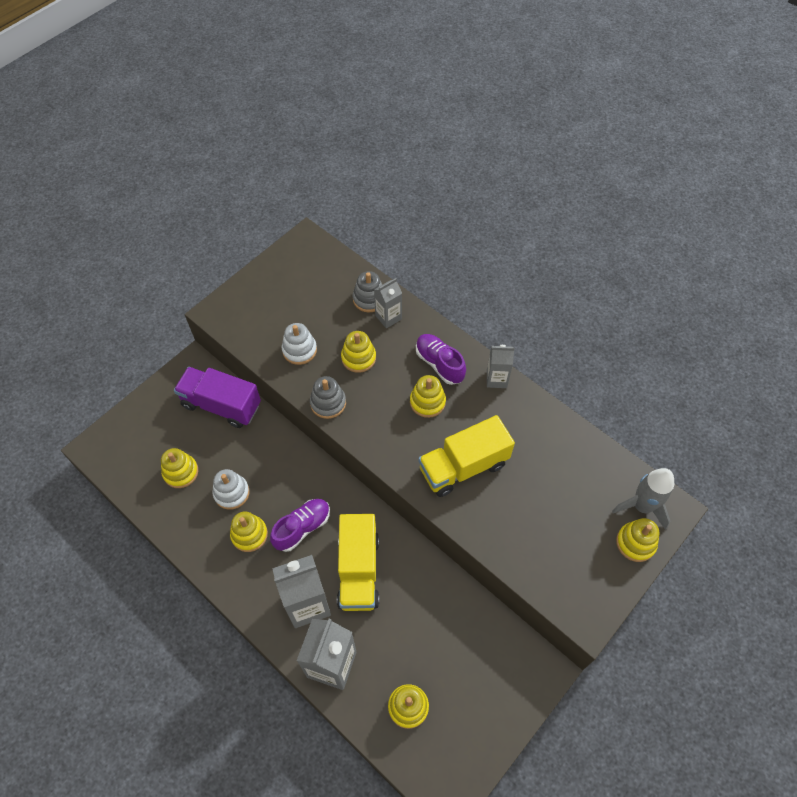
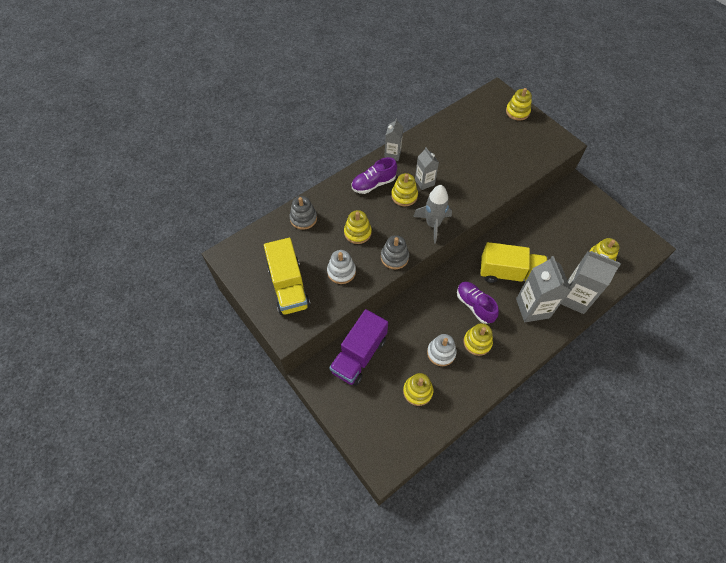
camera: 80 degrees left, 0 degrees up
grey carton [374,278,402,328] -> grey carton moved to [415,147,439,190]
yellow truck [418,415,515,497] -> yellow truck moved to [264,238,311,315]
grey rocket [612,468,674,530] -> grey rocket moved to [413,185,452,243]

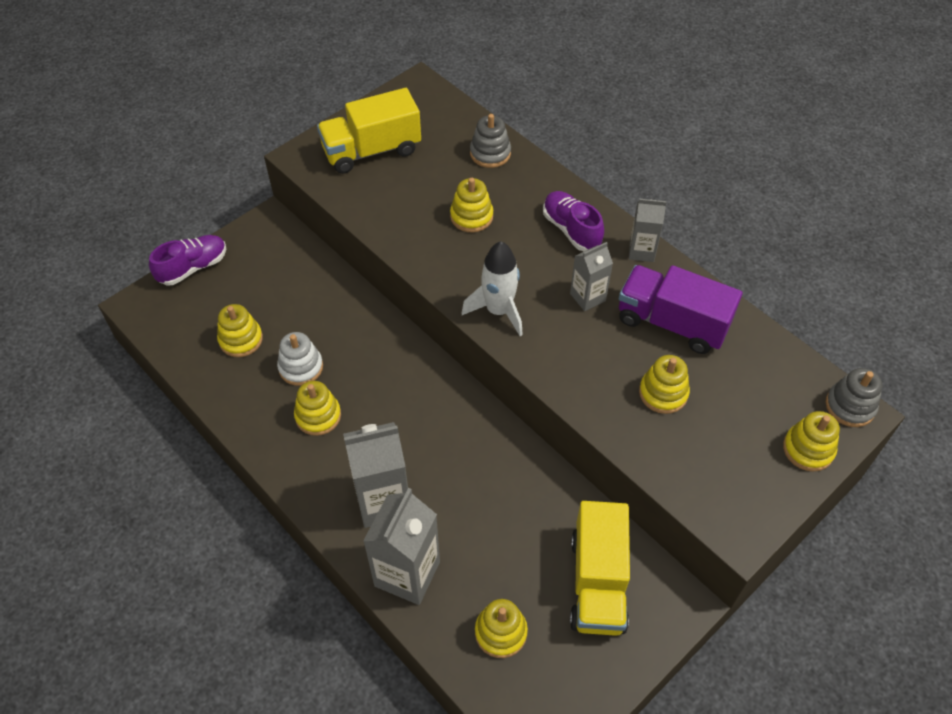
camera: 85 degrees right, 5 degrees down
white stacking toy [327,250,356,284] -> none
purple truck [329,309,388,386] -> purple truck moved to [619,265,743,354]
grey stacking toy [381,235,409,270] -> grey stacking toy moved to [825,368,882,427]
yellow stacking toy [391,173,418,206] -> yellow stacking toy moved to [639,355,690,414]
grey rocket [413,185,452,243] -> white rocket [462,241,523,336]
purple shoe [457,282,499,324] -> purple shoe moved to [149,235,226,285]
yellow truck [481,242,548,283] -> yellow truck moved to [570,501,630,636]

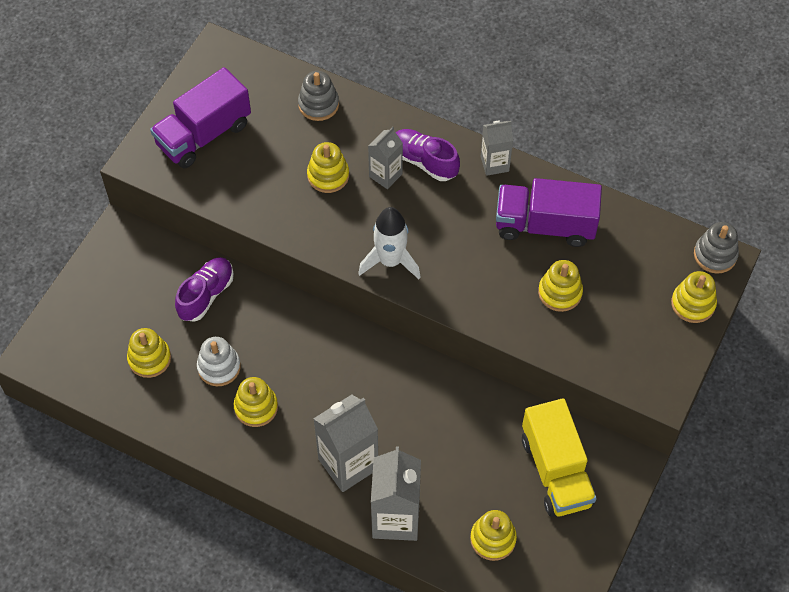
camera: 20 degrees left, 5 degrees up
purple shoe [149,235,226,285] -> purple shoe moved to [175,257,234,322]
yellow truck [317,88,421,174] -> purple truck [150,67,251,169]
grey carton [570,242,613,311] -> grey carton moved to [368,127,403,189]

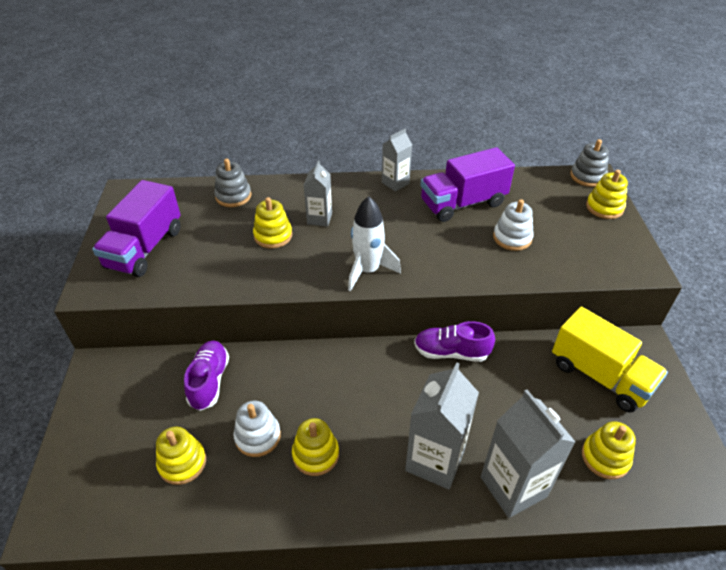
camera: 30 degrees left, 15 degrees down
purple shoe [396,129,460,181] -> purple shoe moved to [414,321,495,362]
yellow stacking toy [538,260,583,312] -> white stacking toy [493,199,534,251]

